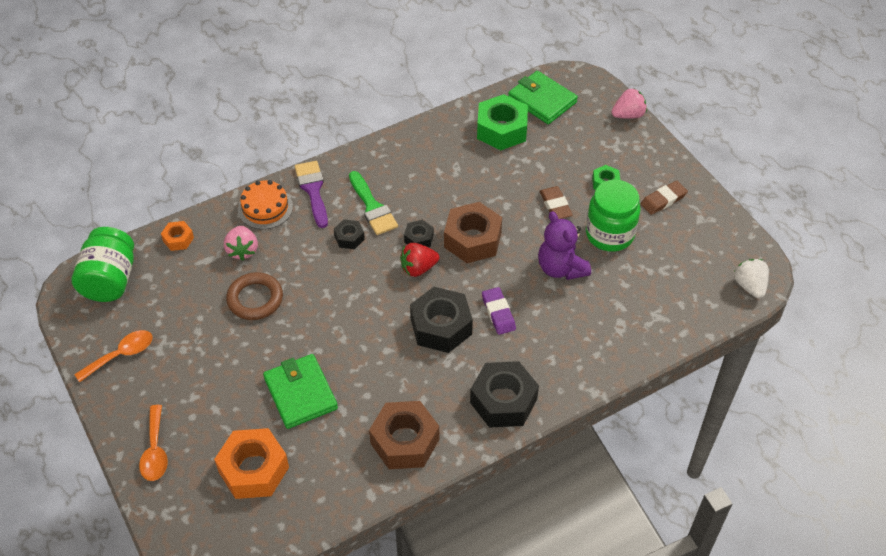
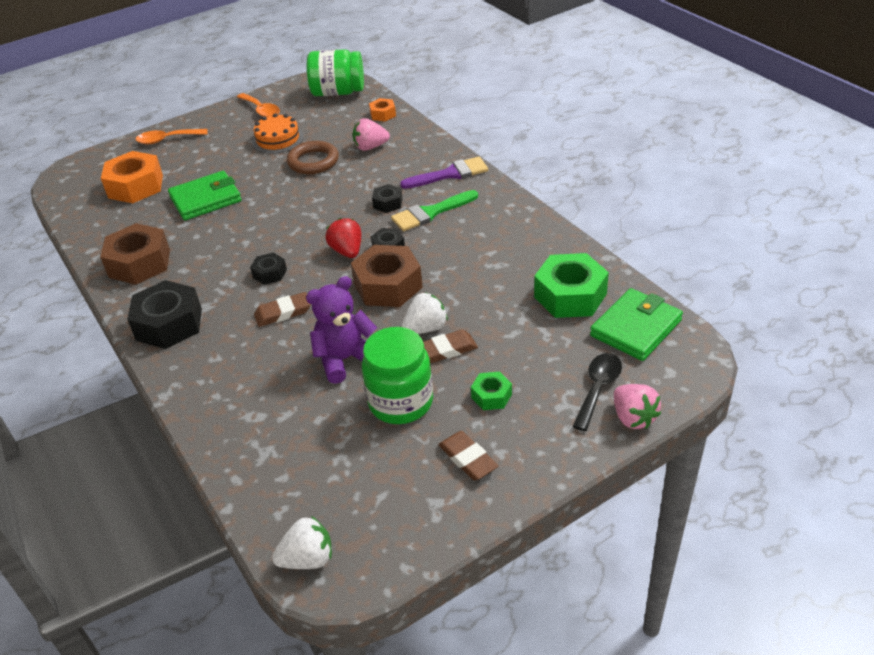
camera: 90 degrees right, 10 degrees down
orange cake [238,180,293,229] -> orange cake moved to [252,113,304,154]
black nut [410,287,473,353] -> black nut [250,252,287,285], size x0.51
purple eraser [482,287,516,335] -> brown eraser [254,292,311,327]
none -> white strawberry [401,292,448,334]
none -> black spoon [572,353,622,431]

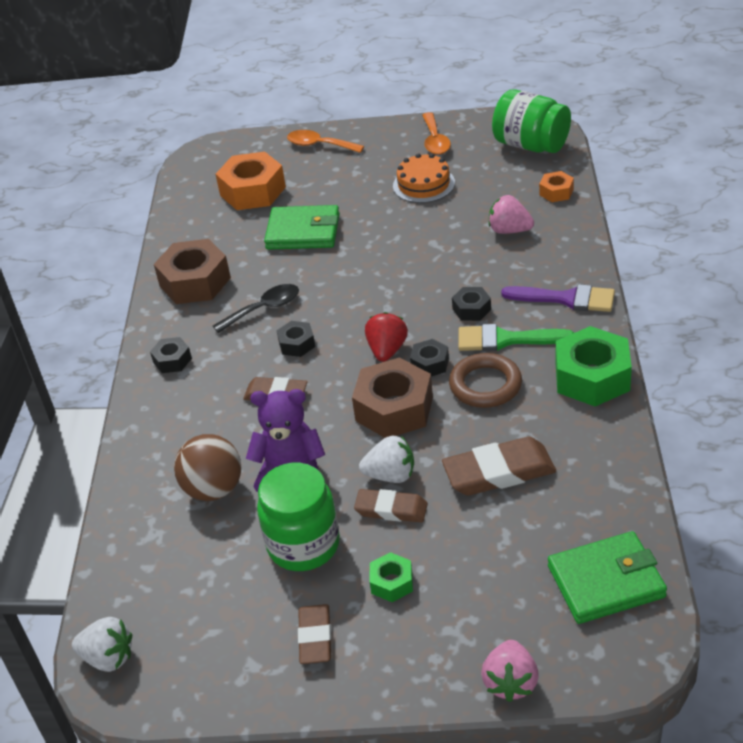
camera: 35 degrees right, 0 degrees up
black nut [127,280,202,349] -> black nut [150,337,192,373], size x0.51
brown ring [287,141,339,174] -> brown ring moved to [449,353,522,408]
green nut [534,253,609,318] -> green nut moved to [556,326,632,406]
black spoon [572,353,622,431] -> black spoon moved to [213,284,299,333]
none -> brown ball [174,434,241,501]
none -> brown eraser [442,437,556,495]

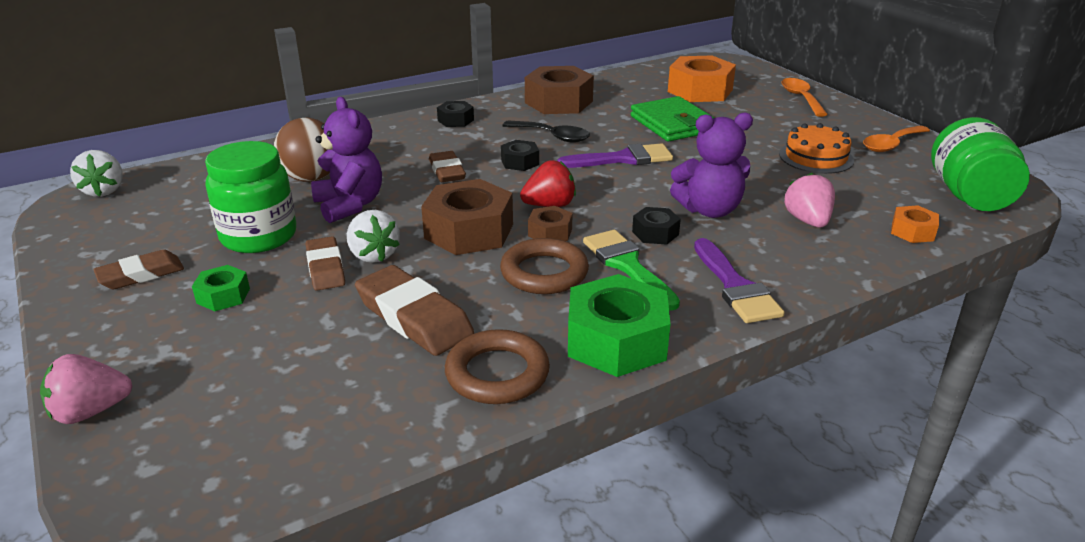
camera: 55 degrees right, 10 degrees down
black nut [410,339,449,376] -> brown nut [528,206,573,241]
green wallet [548,531,667,624] -> none
none -> brown ring [445,329,550,404]
none -> purple brush [557,143,673,168]
none -> purple teddy bear [670,112,753,218]

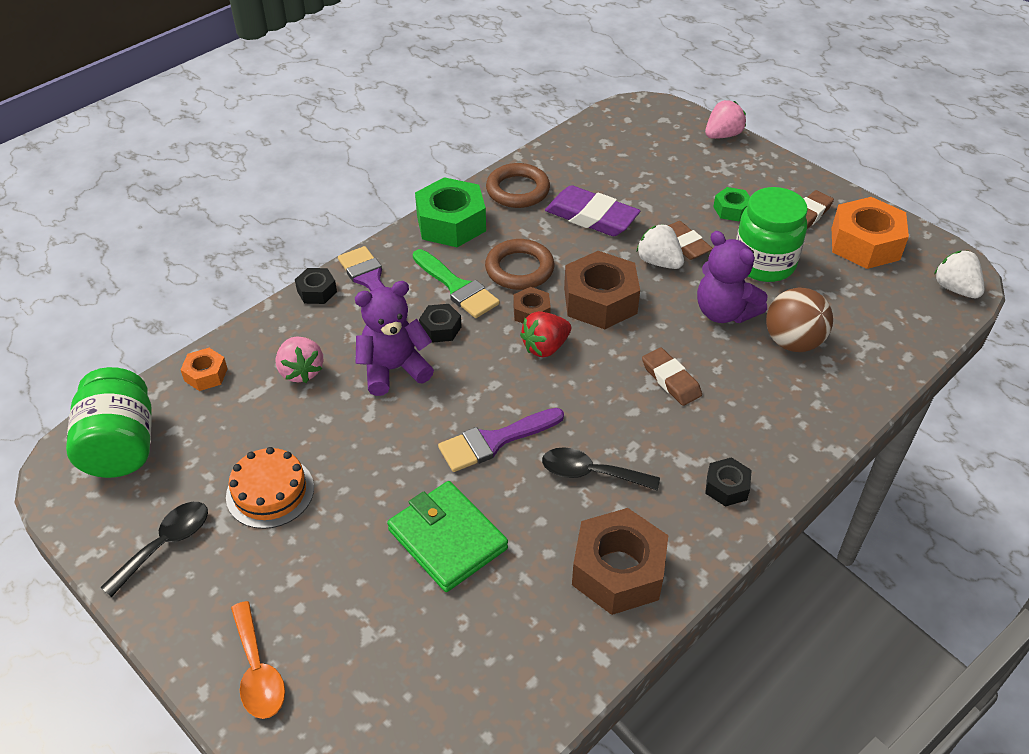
camera: 165 degrees right, 15 degrees up
brown eraser [355,265,474,356] -> purple eraser [545,185,640,236]
black nut [501,140,539,171] -> black nut moved to [295,268,337,304]
orange nut [668,55,736,102] -> orange nut moved to [832,197,909,269]
orange spoon [863,126,930,152] -> black spoon [100,502,208,597]

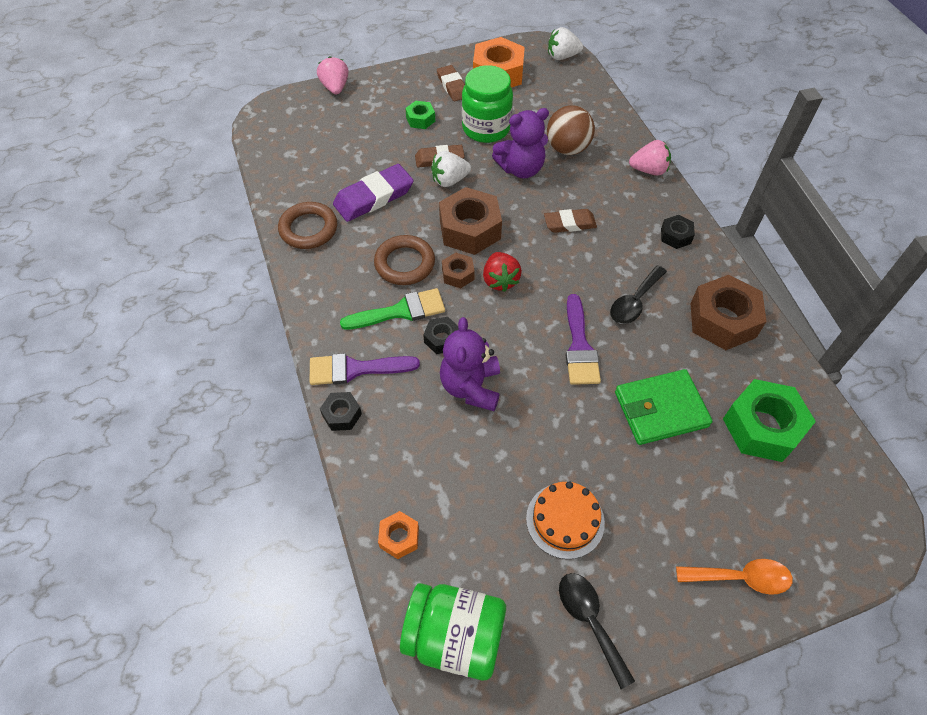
camera: 65 degrees left, 10 degrees up
pink strawberry [275,336,323,383] -> pink strawberry moved to [629,140,671,175]
green nut [415,177,486,247] -> green nut moved to [723,379,816,462]

